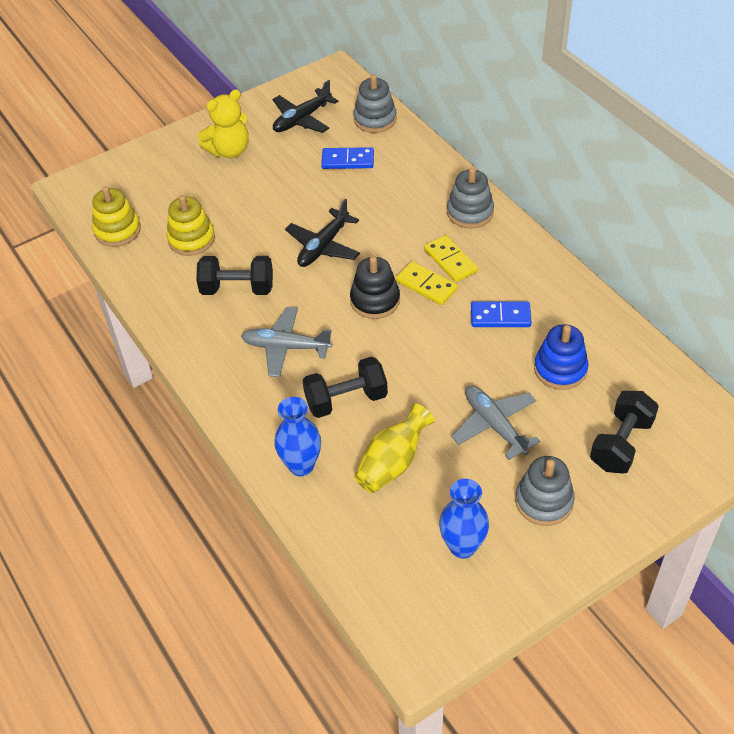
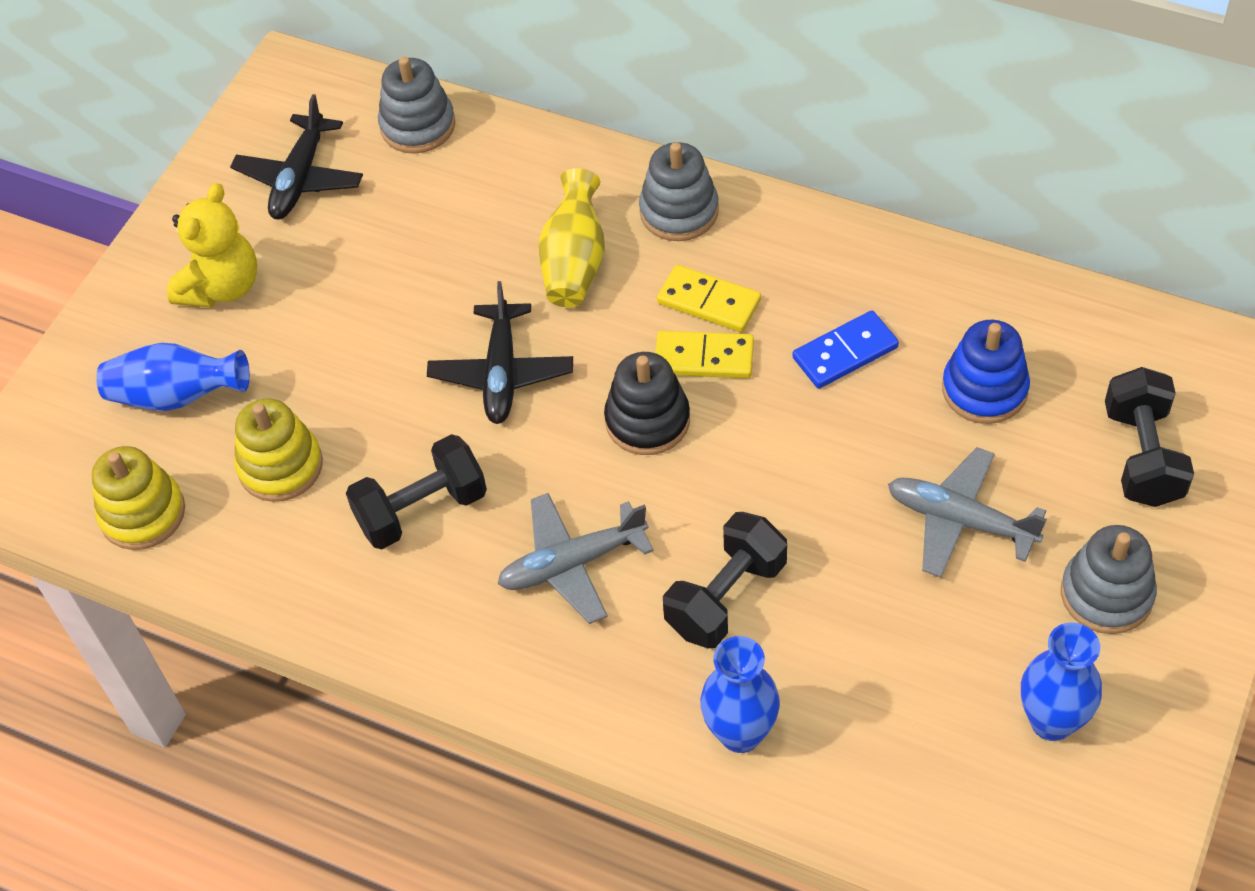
camera: 30 degrees left, 5 degrees up
blue domino [321,147,374,169] -> none
yellow vase [354,403,435,493] -> yellow vase moved to [539,168,605,307]
none -> blue vase [96,343,250,411]

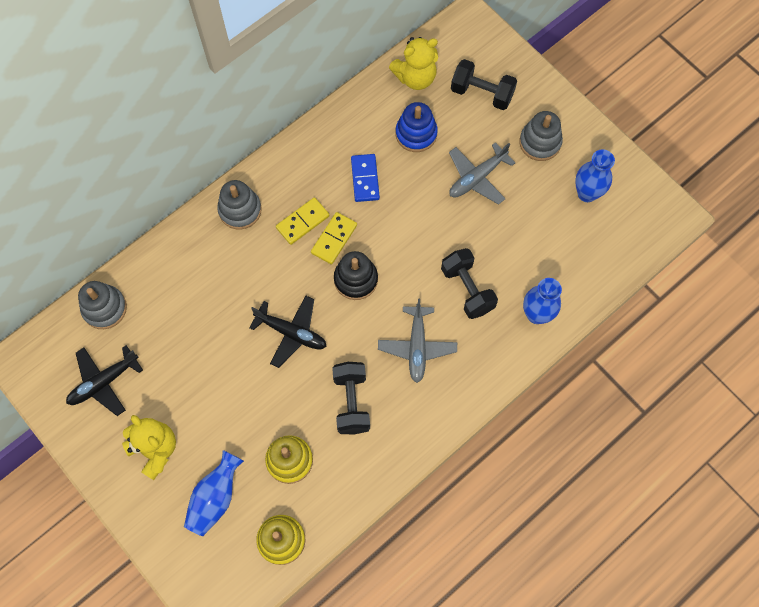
camera: 70 degrees left, 15 degrees up
black plane [230,94,363,220] -> black plane turned 105 degrees clockwise [66,345,143,416]
yellow vase [539,168,605,307] -> none
none -> yellow teddy bear [389,37,438,90]

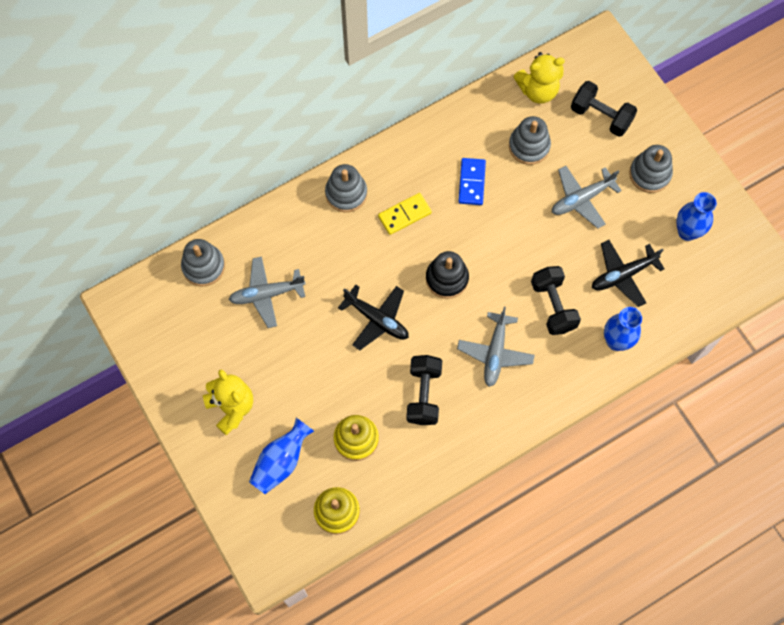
camera: 10 degrees right, 0 degrees up
black plane [66,345,143,416] -> black plane moved to [592,240,665,307]
yellow domino [311,212,357,265] -> none
blue stacking toy [396,102,438,152] -> grey stacking toy [509,116,551,165]
none -> grey plane [229,257,306,328]

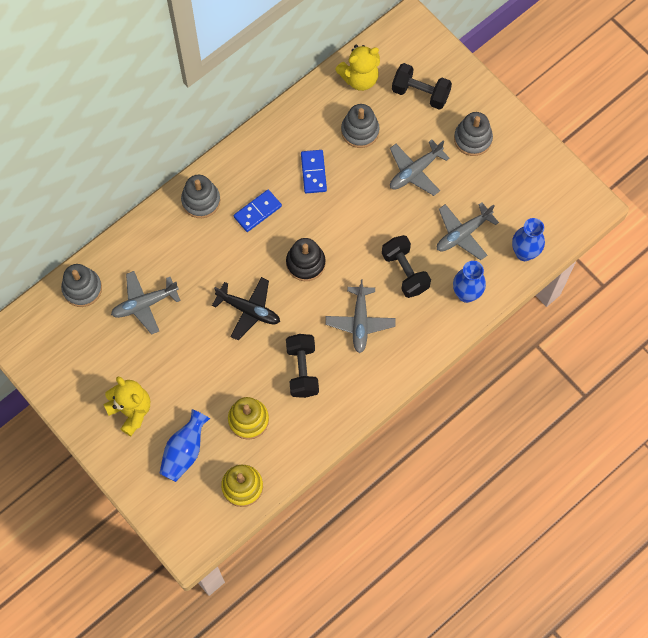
camera: 10 degrees left, 0 degrees up
yellow domino [378,193,432,235] -> blue domino [234,190,282,232]
black plane [592,240,665,307] -> grey plane [437,202,499,260]
blue vase [677,192,717,241] -> blue vase moved to [512,218,545,261]

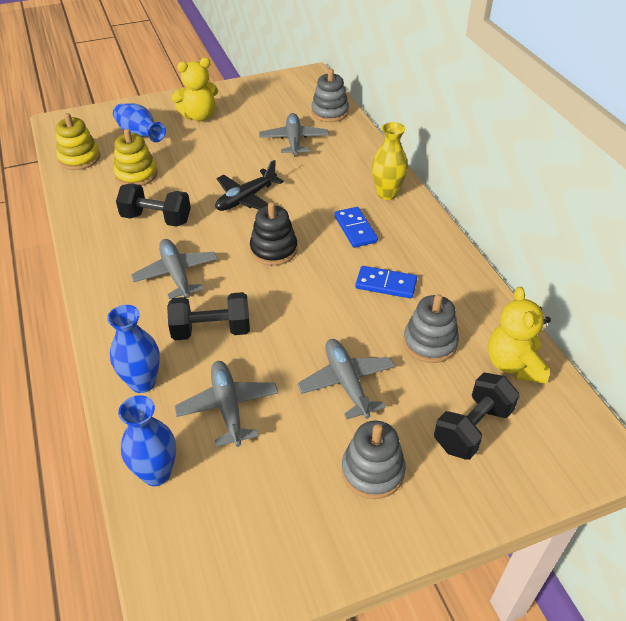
camera: 110 degrees right, 25 degrees down
grey stacking toy [181,175,220,218] -> yellow vase [372,122,408,200]
grey plane [325,279,395,353] -> grey plane turned 45 degrees clockwise [131,239,218,299]

